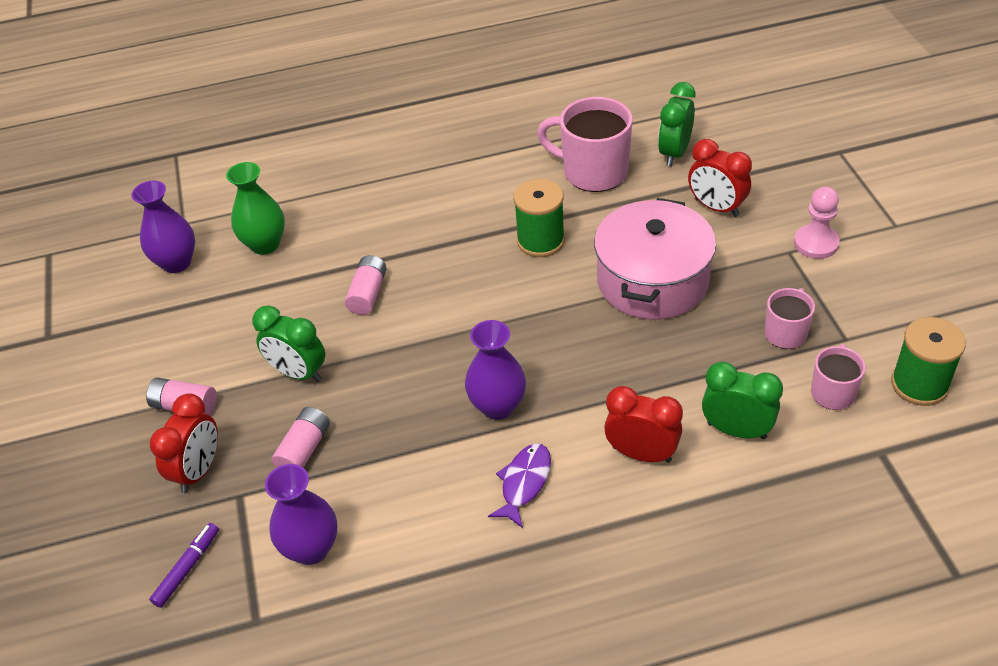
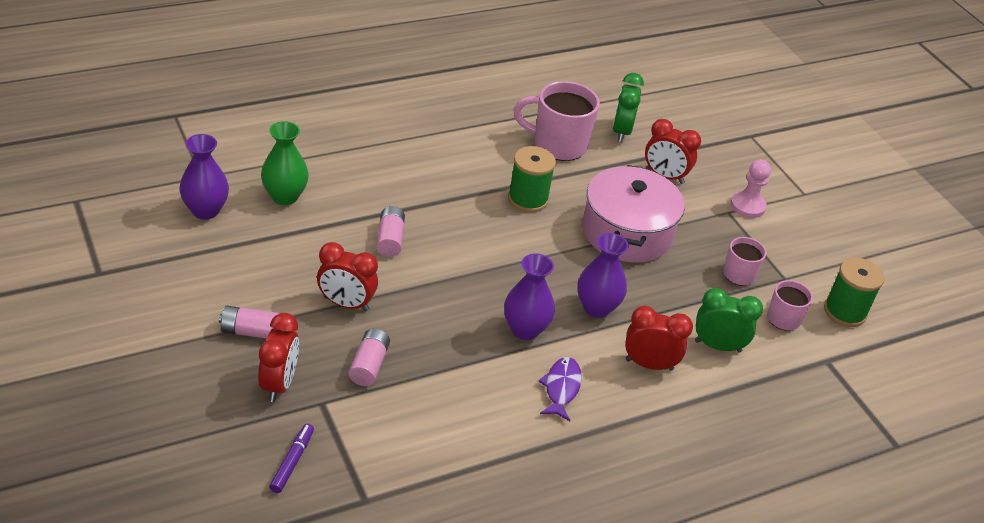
camera: 20 degrees left, 5 degrees down
green clock [252,305,325,382] -> red clock [317,242,378,311]
purple vase [265,464,337,565] -> purple vase moved to [577,233,629,318]

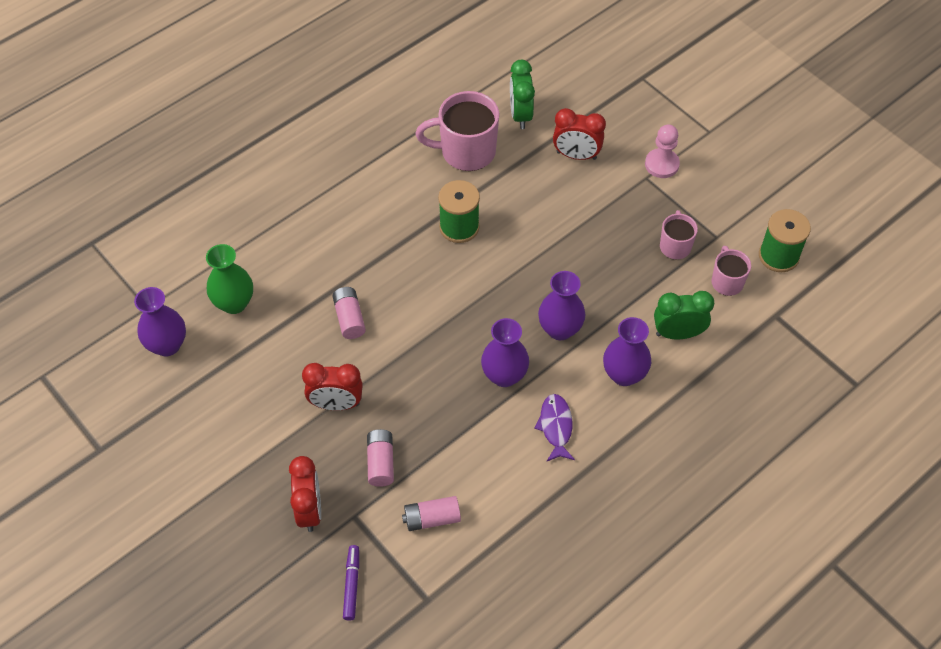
camera: 10 degrees left, 15 degrees up
pink battery [219,306,280,338] -> pink battery moved to [402,496,461,531]
pink pot [583,165,685,263] -> none
red clock [625,306,693,371] -> purple vase [603,317,651,386]

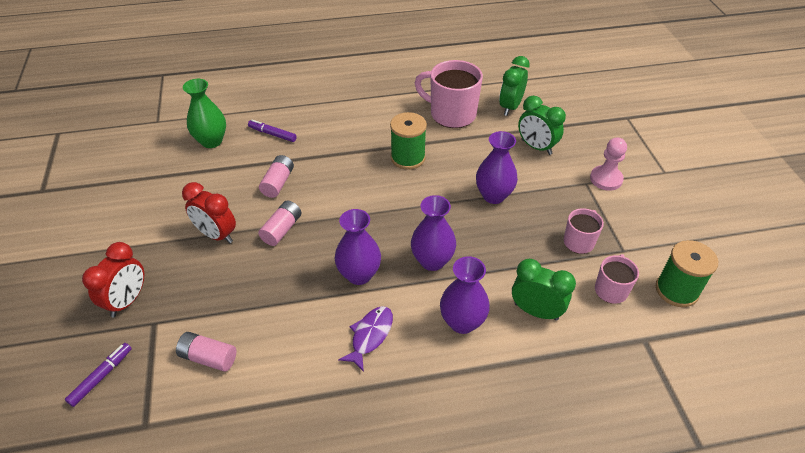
camera: 30 degrees right, 10 degrees down
purple vase [134,287,186,356] -> purple vase moved to [476,131,518,204]
pink battery [367,429,394,487] -> pink battery moved to [258,201,301,246]
red clock [553,108,606,160] -> green clock [518,96,566,155]
none -> purple marker [248,120,297,142]

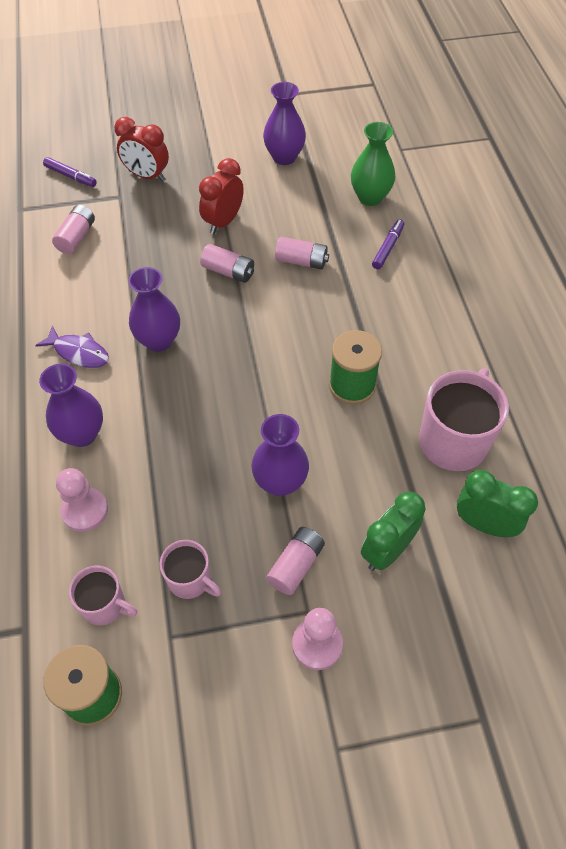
camera: 90 degrees right, 10 degrees up
purple vase [411,195,456,271] -> purple vase moved to [263,82,306,165]
green clock [512,259,576,321] -> pink pawn [56,468,108,532]
none -> pink battery [266,527,325,595]

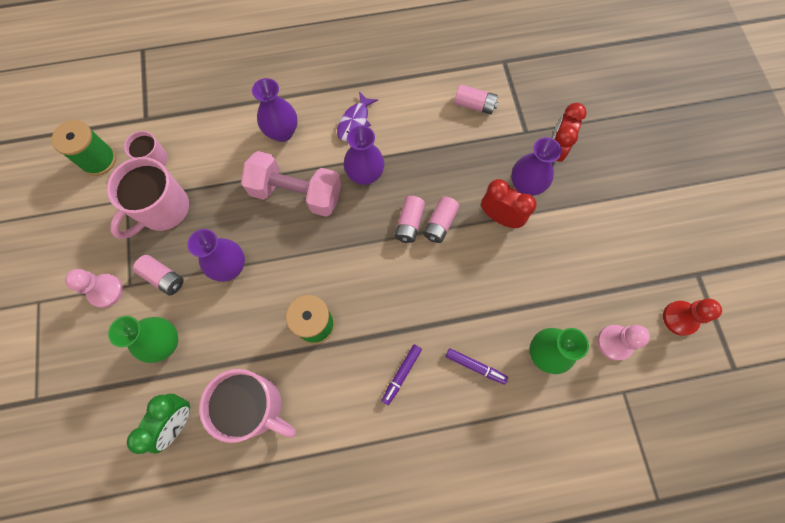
camera: 90 degrees right, 15 degrees up
purple marker [43,157,97,187] -> purple marker moved to [381,344,422,405]
pink pawn [56,468,108,532] -> pink pawn moved to [597,325,650,361]
pink mug [159,540,221,599] -> pink mug [107,157,189,239], size x1.79
purple vase [263,82,306,165] -> purple vase moved to [511,137,562,196]
pink battery [275,237,329,269] -> pink battery moved to [395,196,425,243]
green clock [361,491,426,571] -> green vase [108,316,178,363]
none -> pink dumbbell [241,151,341,217]
none -> red pawn [663,299,722,336]

